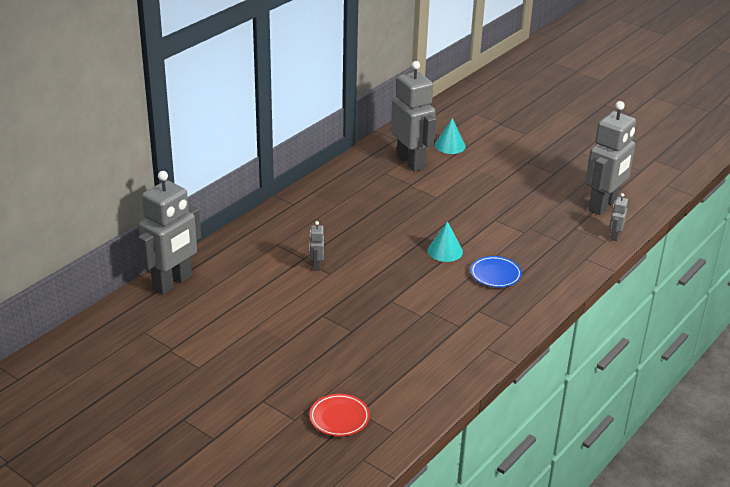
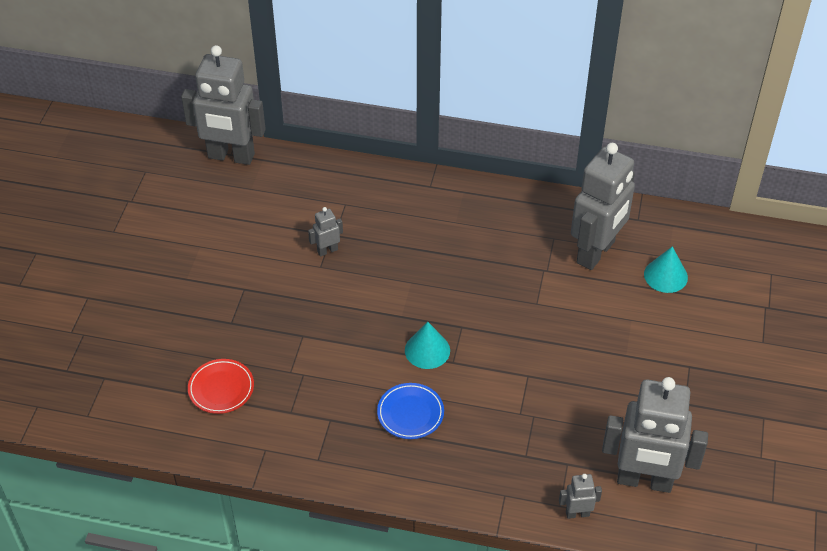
camera: 65 degrees right, 15 degrees up
red plate [309,394,370,437] -> red plate moved to [188,359,254,414]

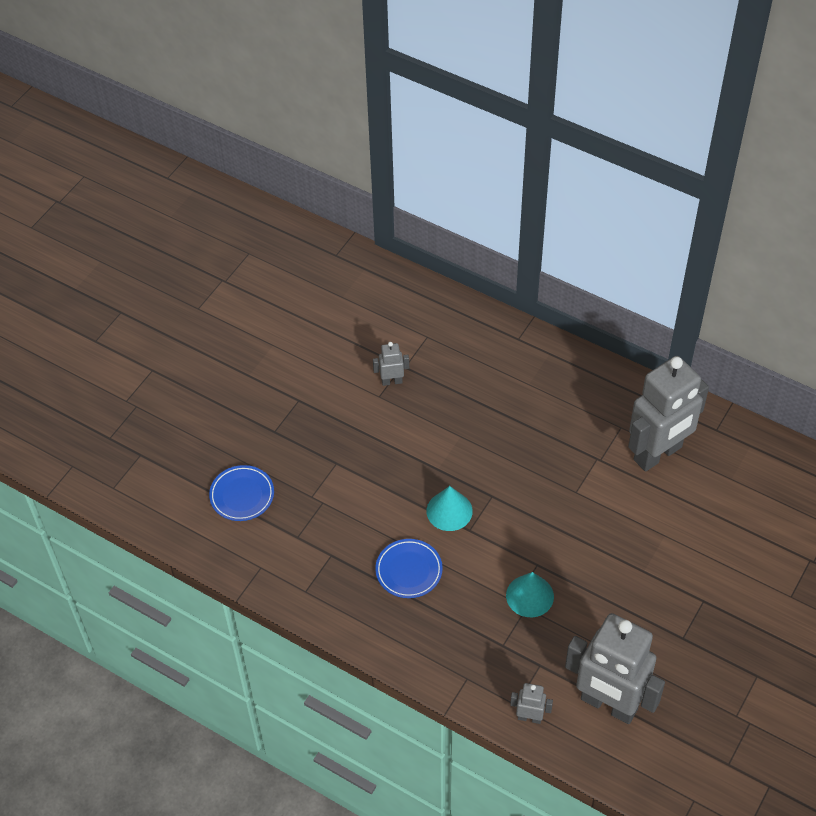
camera: 20 degrees right, 5 degrees up
grey robot [181,45,266,165] -> none
red plate [188,359,254,414] -> blue plate [209,465,274,521]
turquoise cone [644,246,688,293] -> turquoise cone moved to [506,572,554,617]

